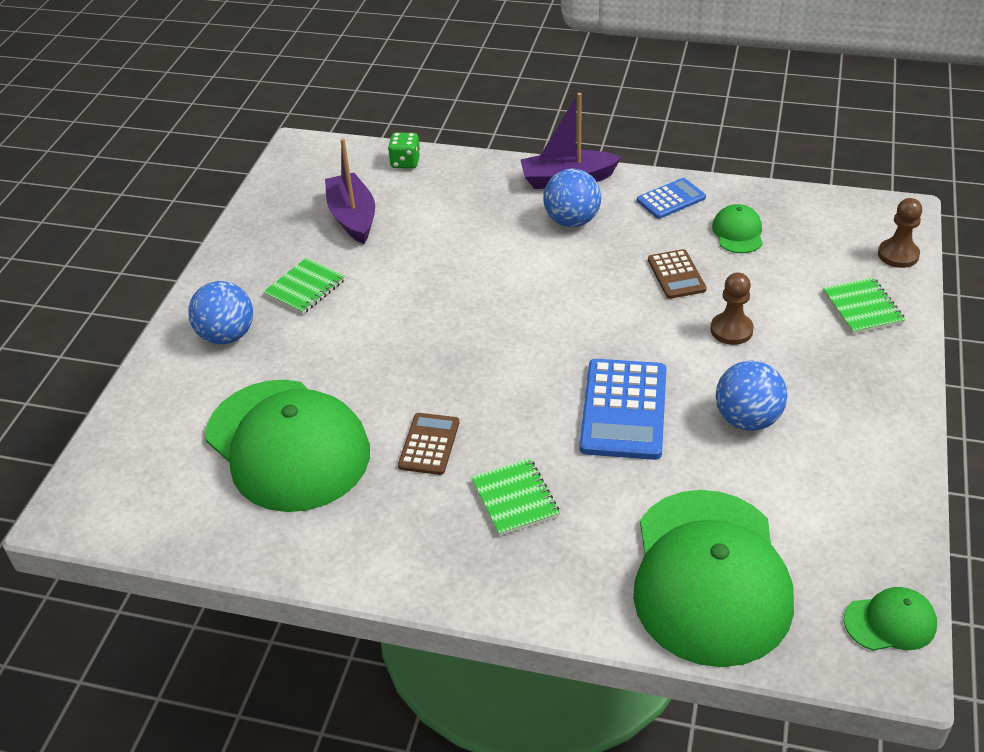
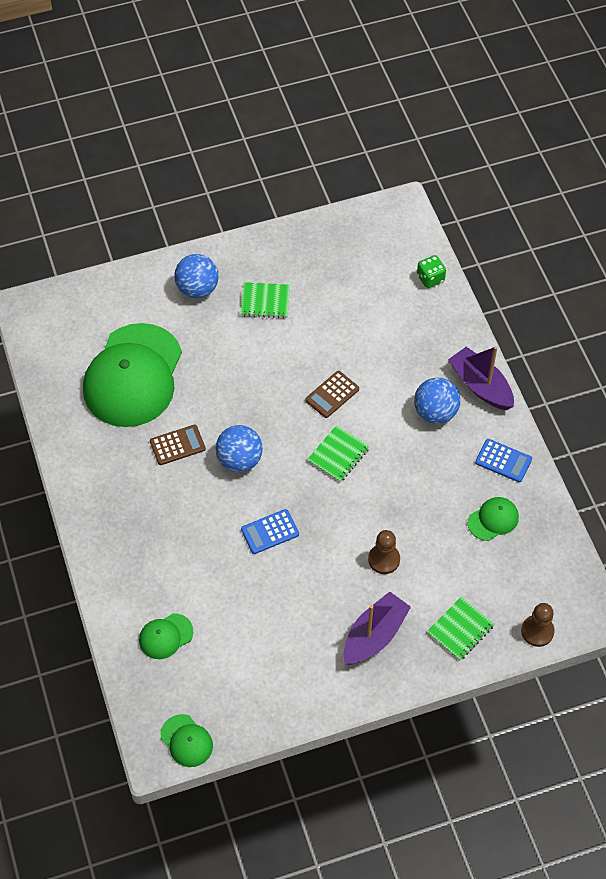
camera: 55 degrees right, 15 degrees up
purple boat [325,138,375,244] -> purple boat moved to [344,592,411,665]
green notebook [471,458,560,536] -> green notebook moved to [307,425,370,482]
blue calculator [580,359,666,460] -> blue calculator [241,509,299,554], size x0.58
green cap [633,490,794,667] -> green cap [139,613,193,659], size x0.42
brown calculator [648,249,707,299] -> brown calculator moved to [305,371,359,418]
blue ball [716,360,787,431] -> blue ball moved to [216,425,263,472]

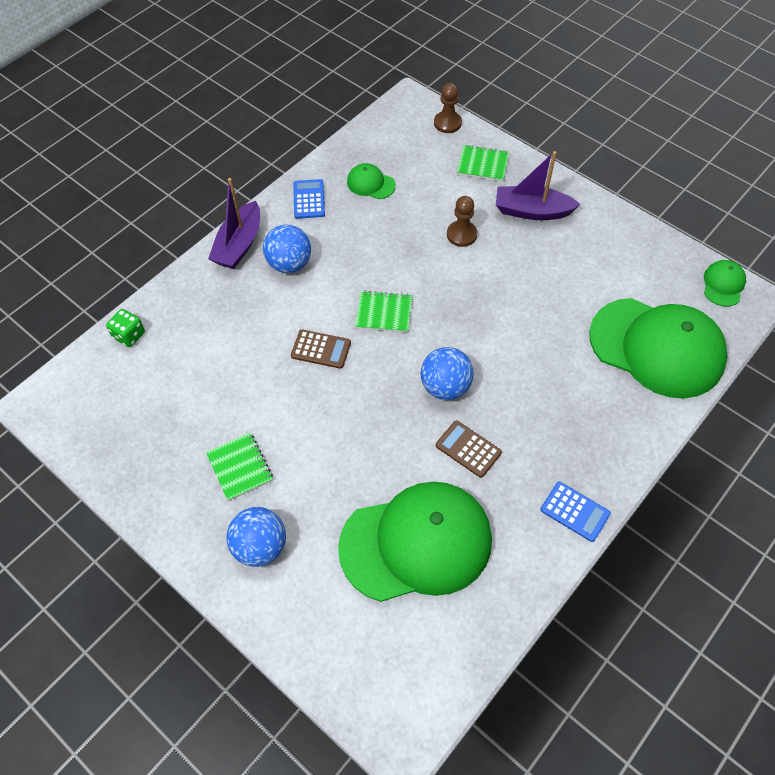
camera: 120 degrees left, 0 degrees up
green cap [139,613,193,659] -> green cap [589,298,728,398], size x2.38
blue calculator [241,509,299,554] -> blue calculator moved to [541,482,611,542]

